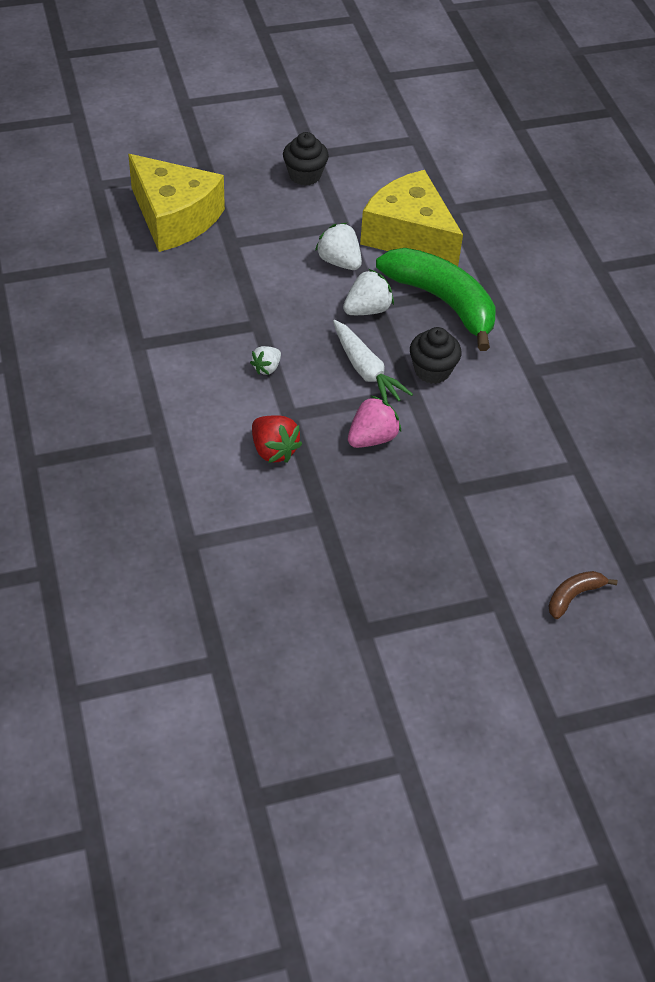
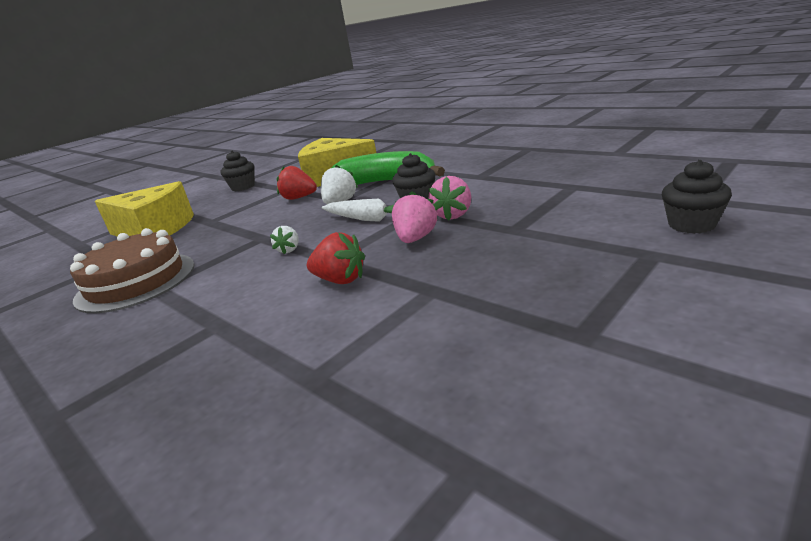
camera: 25 degrees left, 25 degrees down
white strawberry [315,223,362,270] -> red strawberry [277,166,317,200]
brown banana [548,571,617,619] -> black cupcake [662,160,732,234]
none -> brown cake [70,228,195,313]
none -> pink strawberry [428,176,471,221]

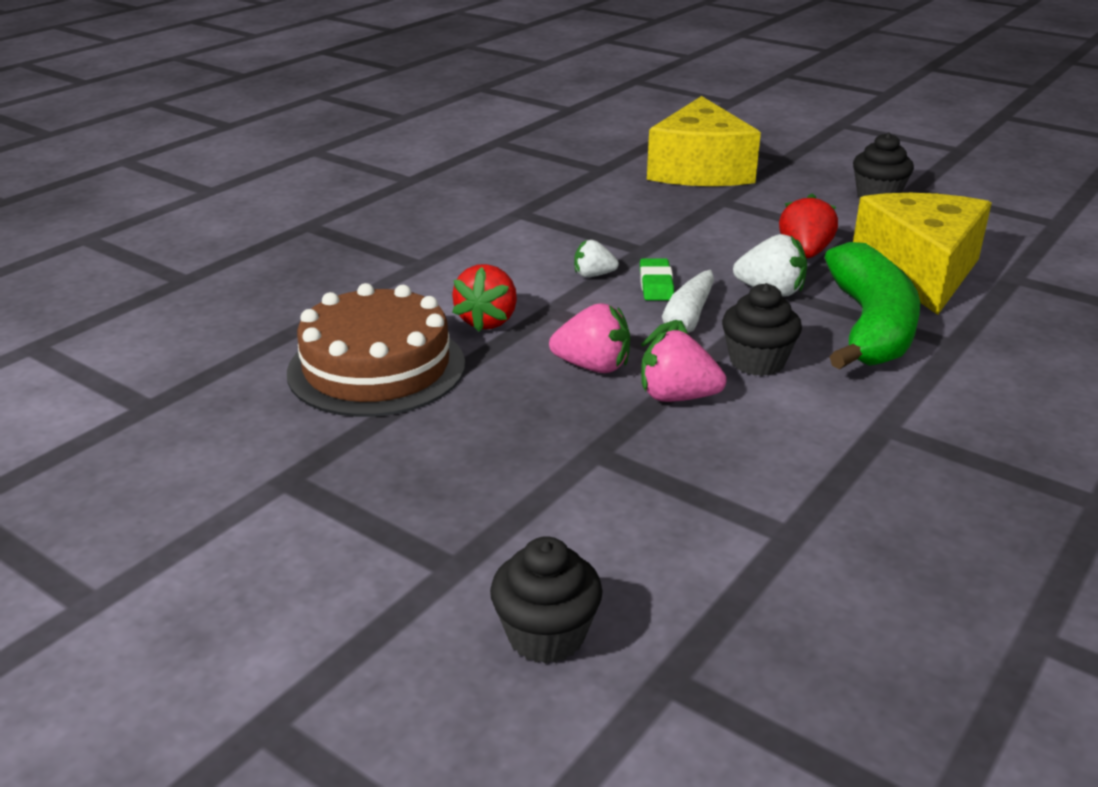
camera: 80 degrees right, 5 degrees up
brown cake [70,228,195,313] -> brown cake moved to [287,283,465,417]
none -> green eraser [640,258,674,301]

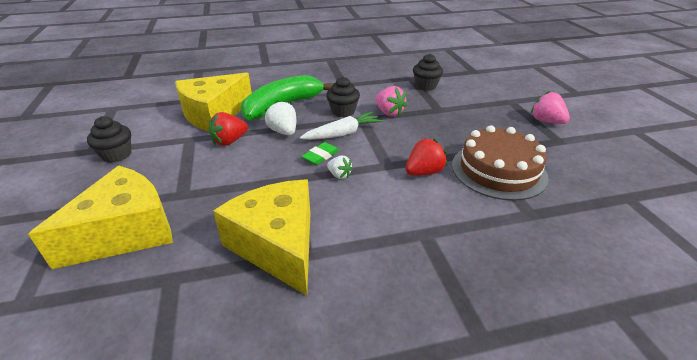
camera: 140 degrees left, 5 degrees up
black cupcake [490,536,603,664] -> black cupcake moved to [413,54,443,91]
pink strawberry [549,303,630,373] -> pink strawberry moved to [531,91,570,124]
none -> yellow cheese [213,179,310,296]

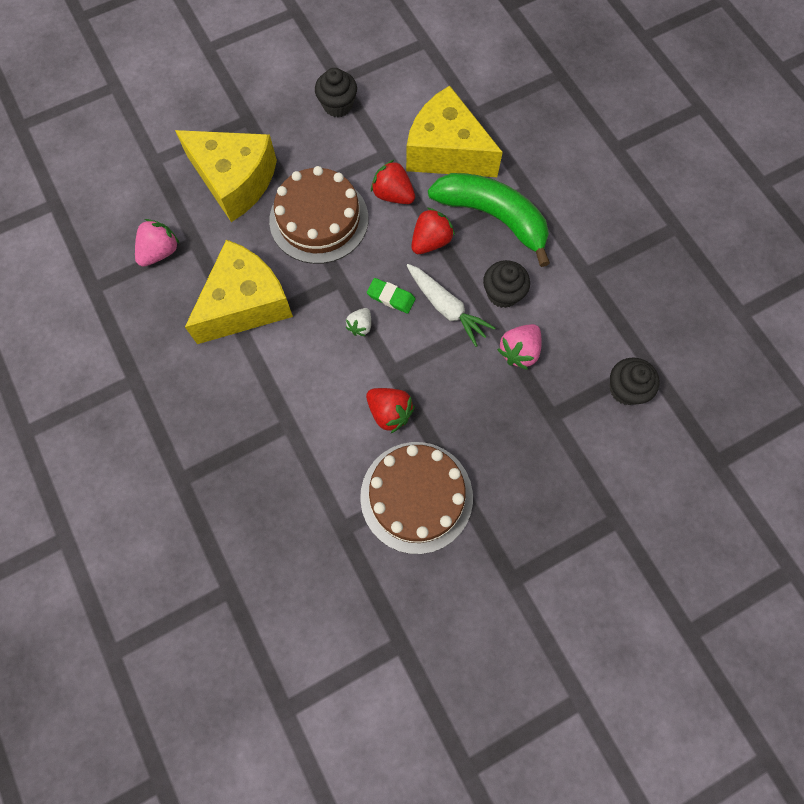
camera: 75 degrees right, 35 degrees up
white strawberry [265,100,296,135] -> red strawberry [411,207,455,254]
pink strawberry [531,91,570,124] -> pink strawberry moved to [135,219,180,267]
none -> brown cake [269,166,368,264]

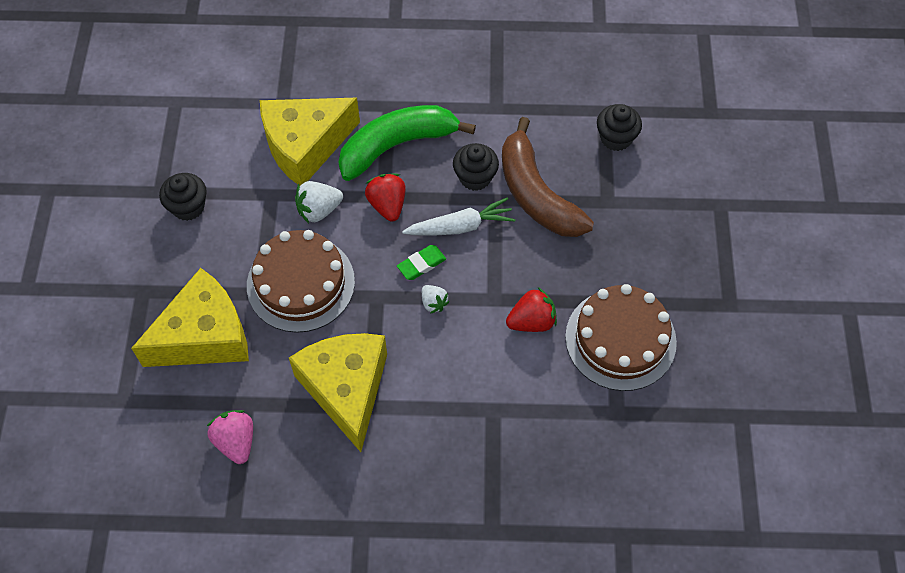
camera: 60 degrees left, 10 degrees down
red strawberry [371,159,415,204] -> white strawberry [295,181,343,223]
pink strawberry [497,324,542,370] -> brown banana [502,117,594,237]

